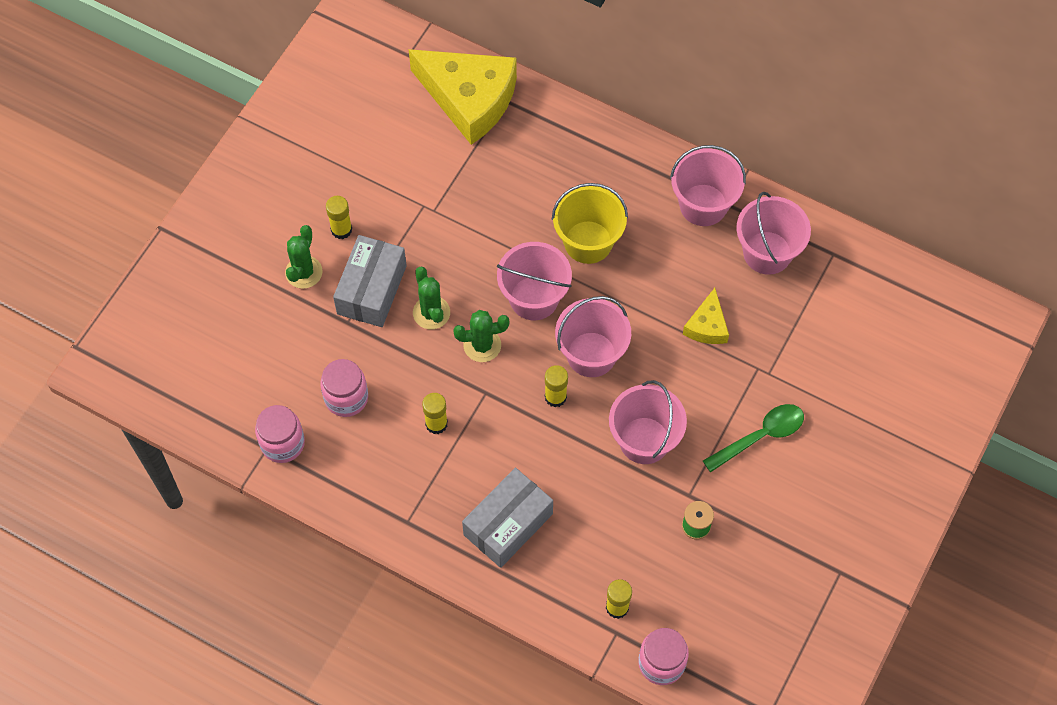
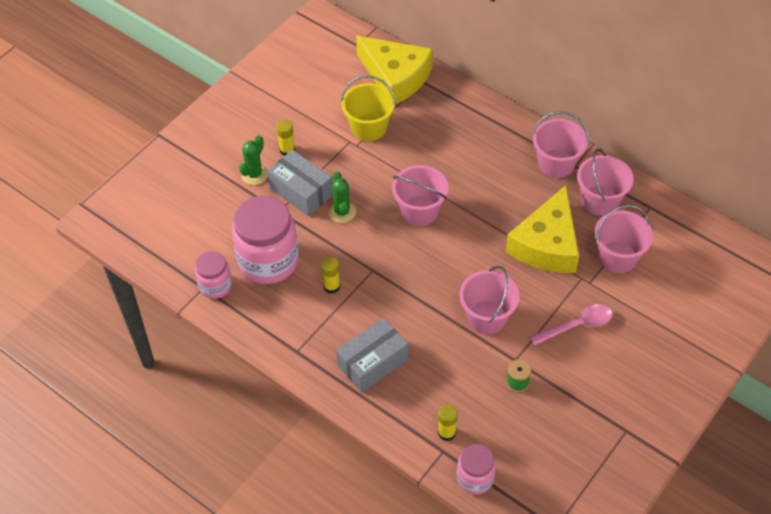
camera: 10 degrees right, 10 degrees down
pink jar [320,359,368,417] -> pink jar [232,196,299,284], size x1.85
grey box [333,235,407,327] -> grey box turned 75 degrees counterclockwise [268,150,333,216]
green cactus [453,310,509,362] -> none
yellow glue stick [545,365,568,407] -> none
yellow bucket [552,183,628,264] -> yellow bucket moved to [341,75,396,141]
pink bucket [555,296,631,377] -> pink bucket moved to [594,205,653,273]
yellow cheese [683,288,729,344] -> yellow cheese [506,185,579,273], size x2.10
green spoon [703,404,804,473] -> pink spoon [529,304,612,346]

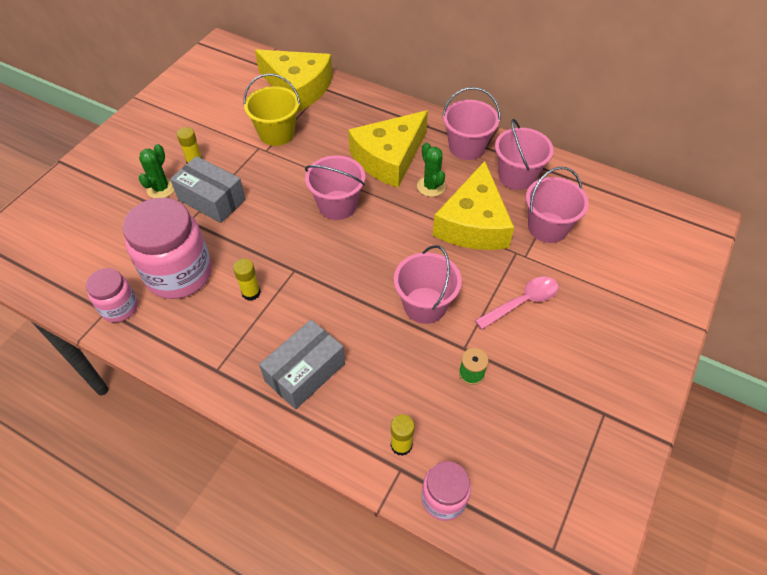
camera: 10 degrees left, 0 degrees up
green cactus [328,172,356,223] -> green cactus moved to [417,142,446,197]
none -> yellow cheese [348,110,428,188]

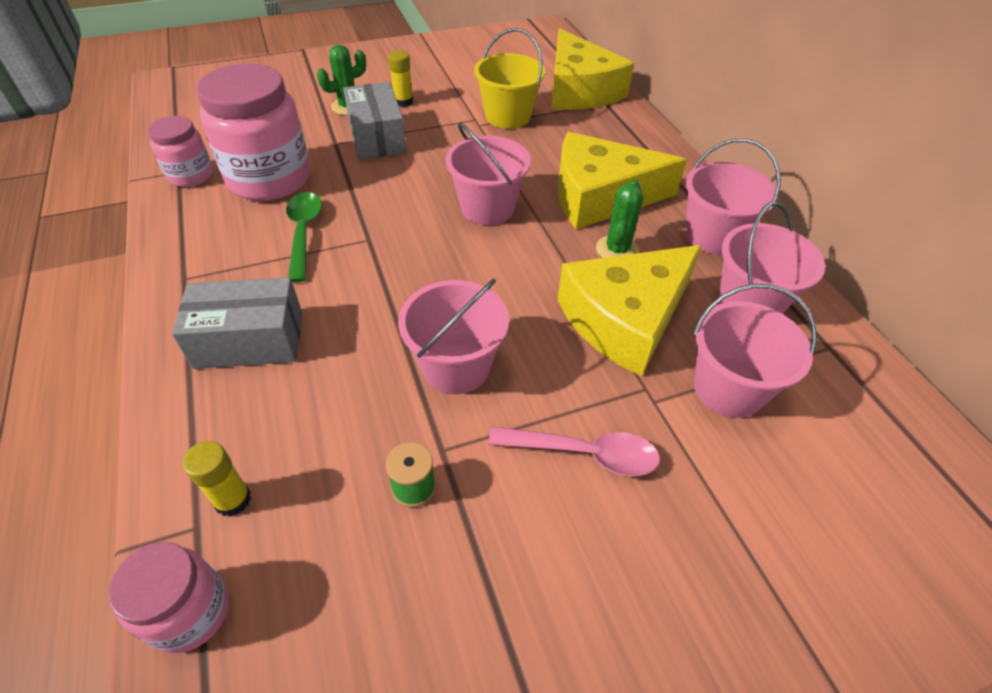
camera: 40 degrees right, 5 degrees down
yellow glue stick [233,259,261,301] -> green spoon [286,192,322,282]

